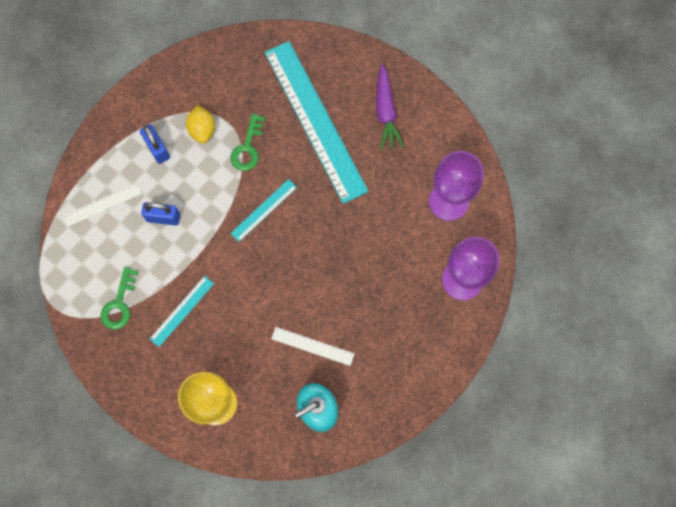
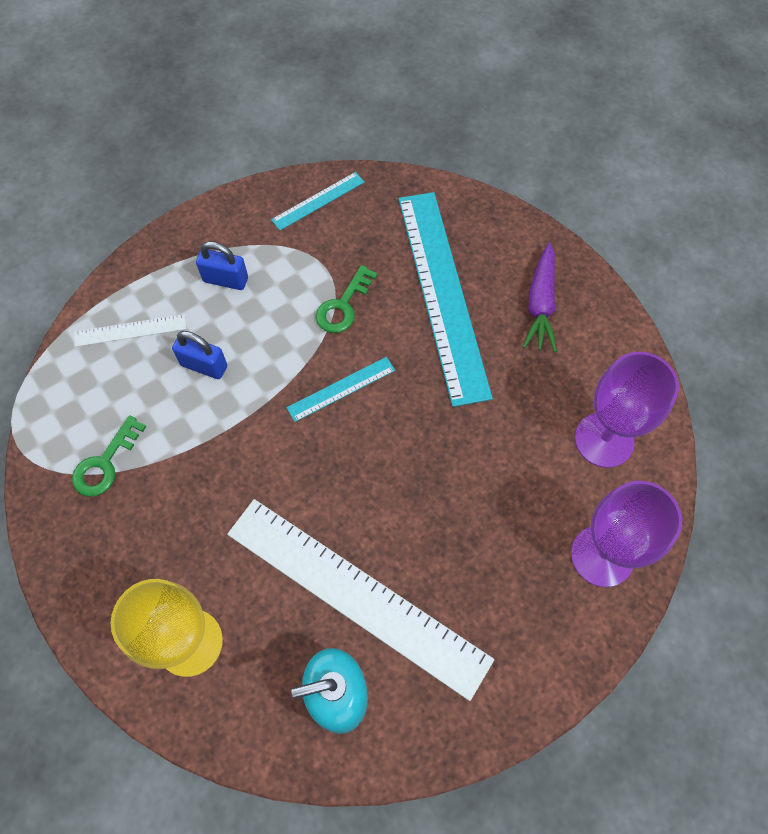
camera: 15 degrees right, 10 degrees down
blue padlock [140,124,170,164] -> blue padlock turned 60 degrees counterclockwise [196,241,248,290]
turquoise ruler [150,276,214,347] -> turquoise ruler moved to [271,172,365,230]
yellow lemon [186,105,215,144] -> none
white ruler [271,327,355,366] -> white ruler [227,499,494,701], size x2.29

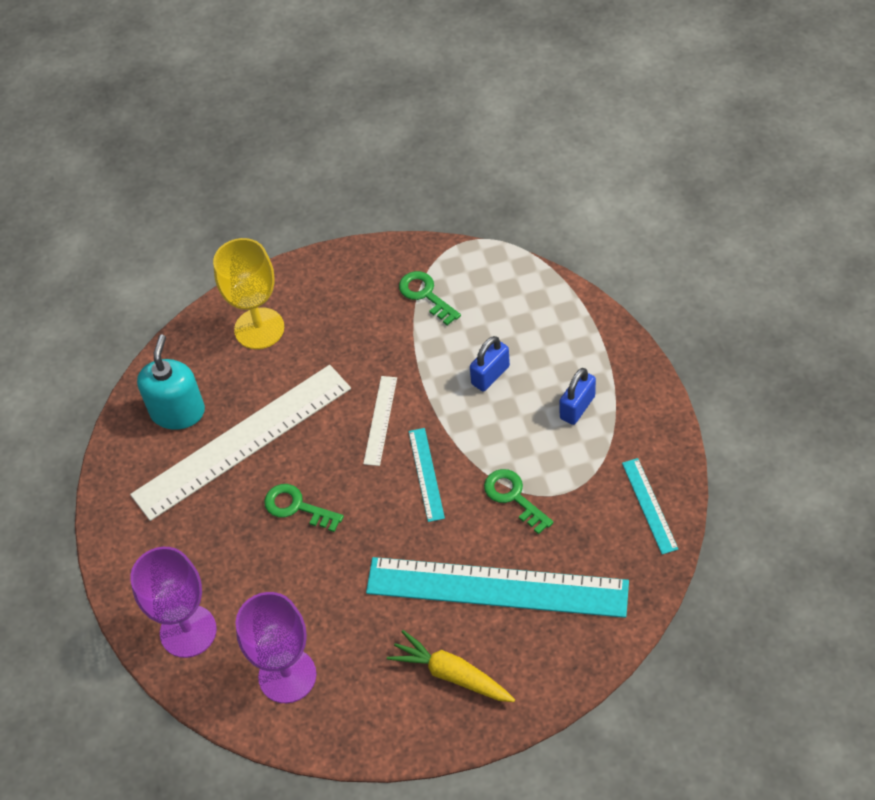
camera: 115 degrees right, 10 degrees down
white ruler [74,314,187,347] -> white ruler moved to [363,376,397,466]
purple carrot [523,243,557,352] -> yellow carrot [387,630,515,702]
none -> green key [264,484,344,532]

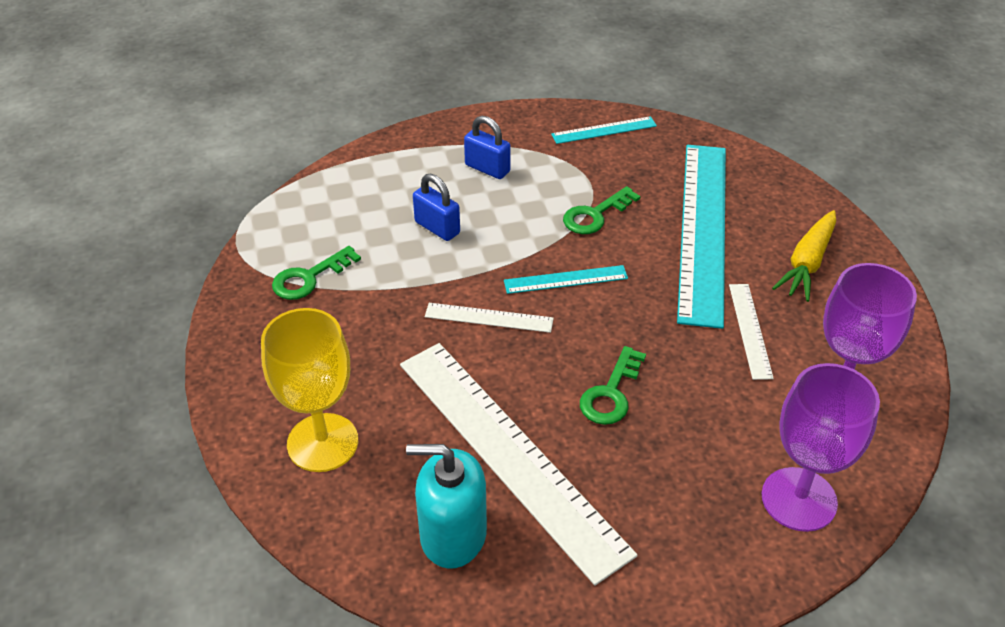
camera: 95 degrees left, 10 degrees down
none -> white ruler [729,284,774,380]

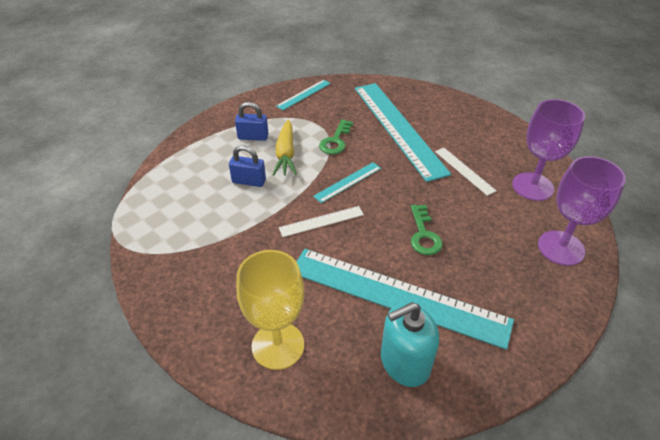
camera: 30 degrees left, 0 degrees up
green key [272,246,361,300] -> none
white ruler [400,343,638,586] -> turquoise ruler [297,249,514,350]
yellow carrot [772,210,836,302] -> yellow carrot moved to [273,120,297,176]

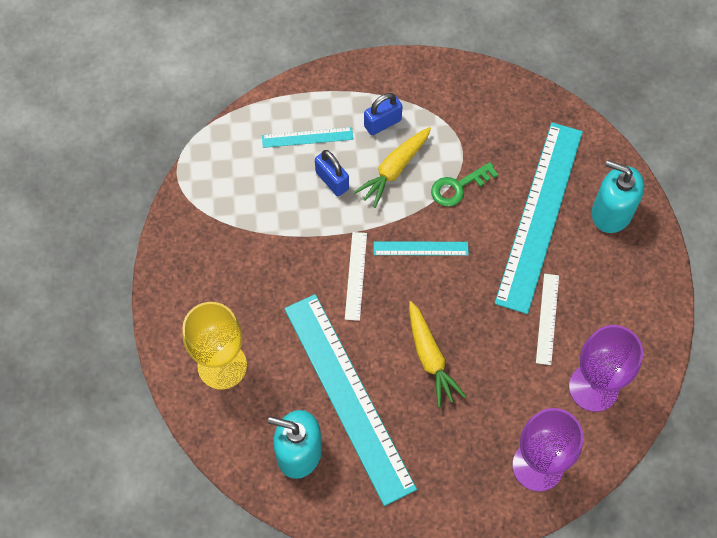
camera: 40 degrees right, 20 degrees up
blue padlock [235,102,269,141] -> blue padlock turned 75 degrees counterclockwise [364,93,402,135]
turquoise ruler [276,80,331,110] -> turquoise ruler moved to [262,127,353,148]
white ruler [279,206,364,237] -> white ruler turned 75 degrees clockwise [345,232,367,321]
green key [411,205,443,255] -> yellow carrot [409,301,466,407]
none -> turquoise soap dispenser [592,160,644,233]

